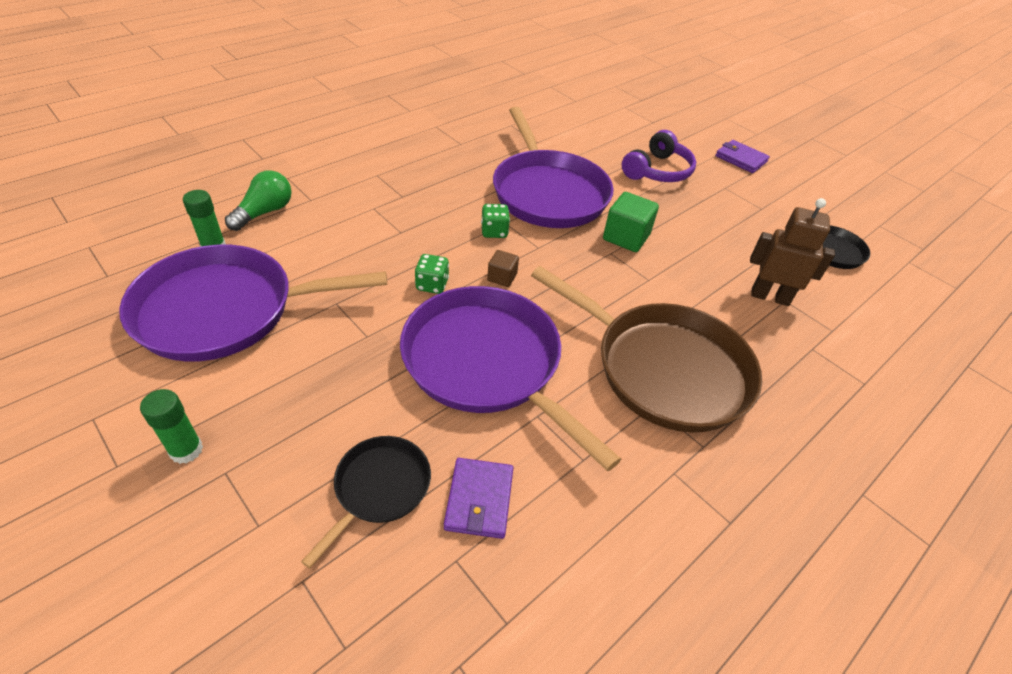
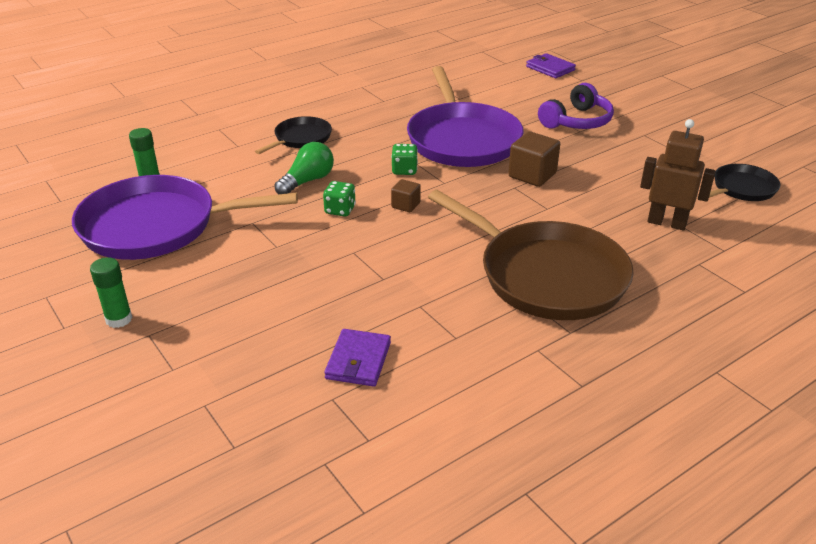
camera: 10 degrees right, 10 degrees down
green light bulb [225,170,292,231] -> green light bulb moved to [274,142,334,194]
black pan [301,436,431,568] -> black pan moved to [255,116,332,154]
purple pan [400,286,621,472] -> none
green cube [603,192,659,252] -> brown cube [508,132,560,187]
purple wallet [716,140,770,173] -> purple wallet moved to [526,53,576,78]

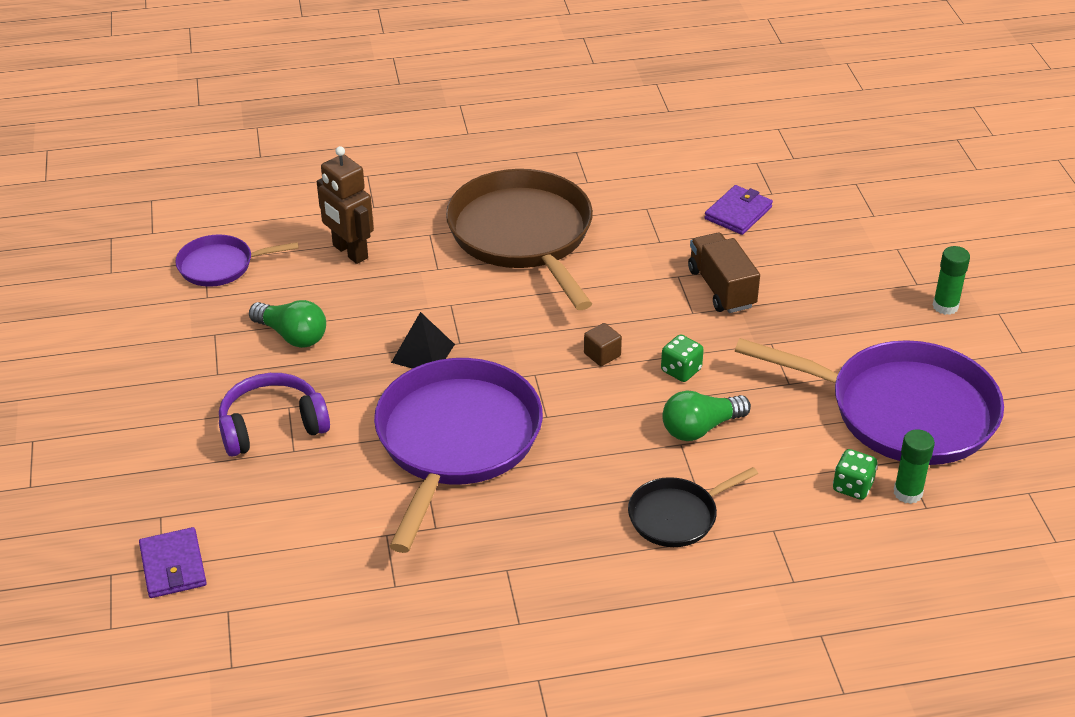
camera: 155 degrees left, 5 degrees up
green dice [391,144,418,175] -> green dice moved to [833,449,878,500]
brown cube [508,132,560,187] -> black pyramid [391,312,455,369]
black pan [697,164,780,201] -> purple pan [175,234,299,287]
none -> green light bulb [249,300,326,348]
none -> brown truck [688,233,760,313]

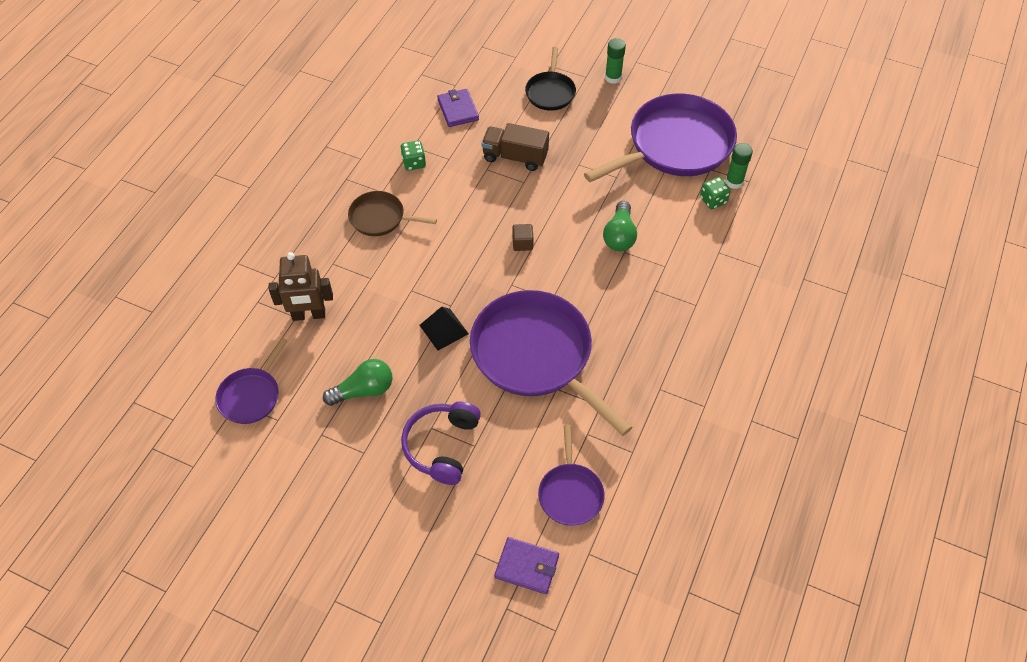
camera: 55 degrees left, 15 degrees up
brown pan [446,169,593,310] -> brown pan [348,191,437,236], size x0.50
black pan [628,467,758,547] -> black pan moved to [525,47,576,111]
green dice [661,334,704,382] -> green dice moved to [400,140,426,171]
none -> purple pan [538,425,605,526]

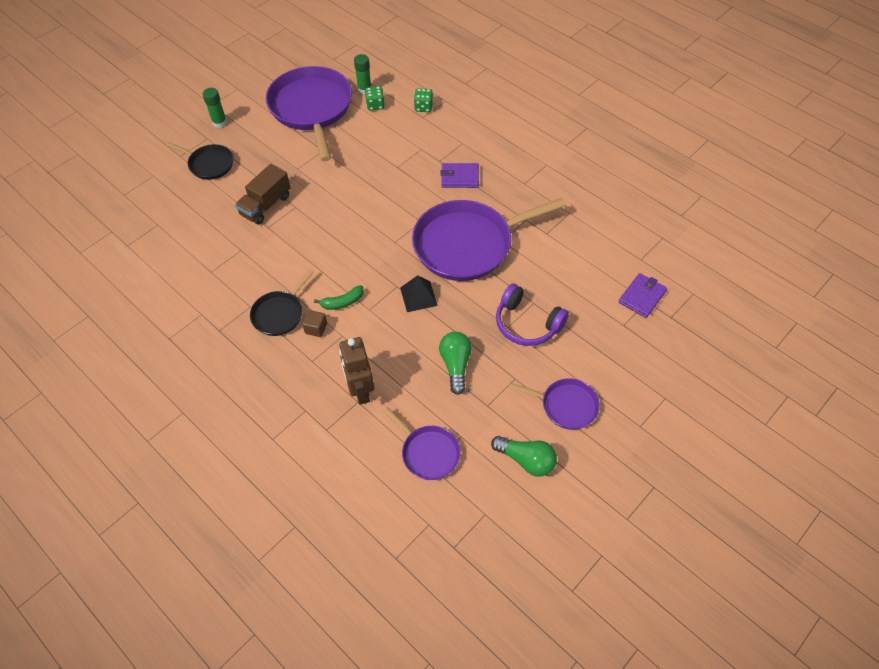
camera: 70 degrees left, 0 degrees up
brown robot [269,252,333,321] -> brown robot turned 150 degrees clockwise [339,337,374,405]
brown pan [348,191,437,236] -> black pan [250,269,314,336]
green dice [400,140,426,171] -> green dice moved to [414,88,433,112]
purple wallet [437,89,479,127] -> purple wallet moved to [441,163,479,188]
brown cube [512,224,534,251] -> brown cube moved to [302,310,327,337]
purple pan [538,425,605,526] -> purple pan moved to [509,378,600,430]
green light bulb [603,201,637,251] -> green light bulb moved to [491,436,557,477]
none -> green banana [314,285,364,310]

